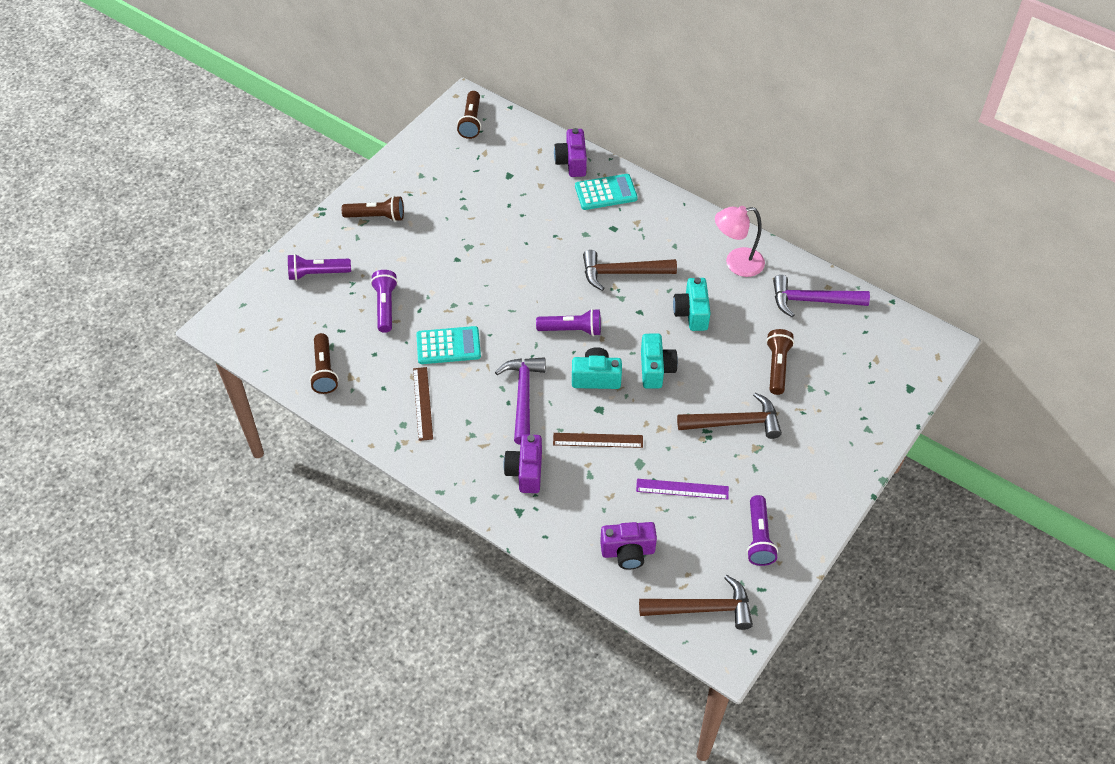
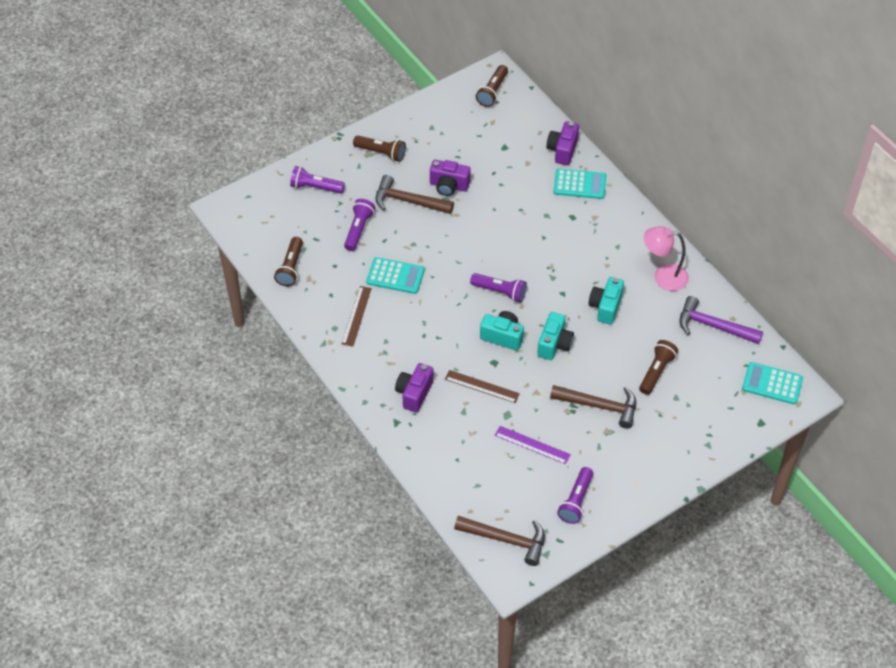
camera: 20 degrees right, 0 degrees up
purple hammer [495,357,546,445] -> none
brown hammer [583,250,677,291] -> brown hammer moved to [375,175,454,214]
purple camera [600,522,657,570] -> purple camera moved to [430,160,471,196]
none -> turquoise calculator [742,362,803,405]

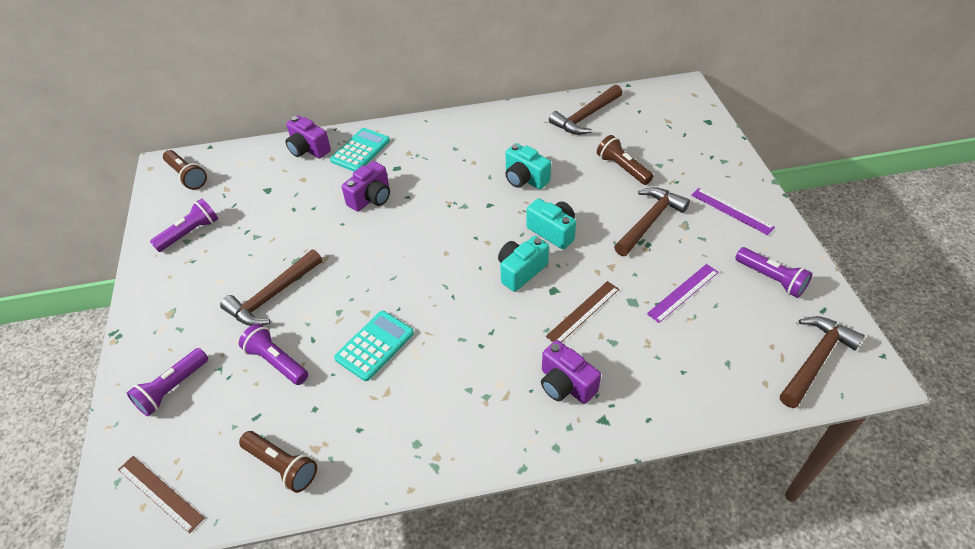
camera: 65 degrees left, 5 degrees down
brown ruler [342,286,372,347] -> brown ruler moved to [118,456,204,534]
brown flashlight [353,135,406,162] -> none
purple camera [430,160,471,196] -> purple camera moved to [342,161,390,212]
purple flashlight [470,273,527,303] -> purple flashlight moved to [150,198,218,252]
pink lamp [644,226,689,291] -> none
purple hammer [679,296,763,344] -> brown hammer [549,85,622,135]
turquoise calculator [742,362,803,405] -> none
none -> purple ruler [691,188,775,235]

